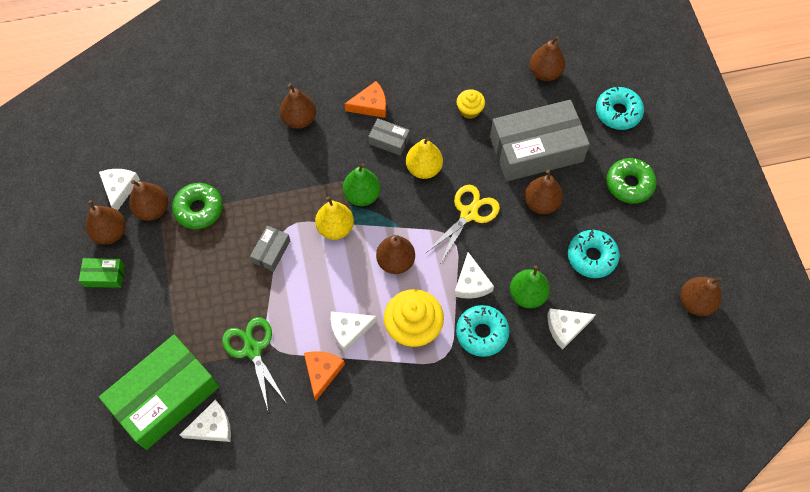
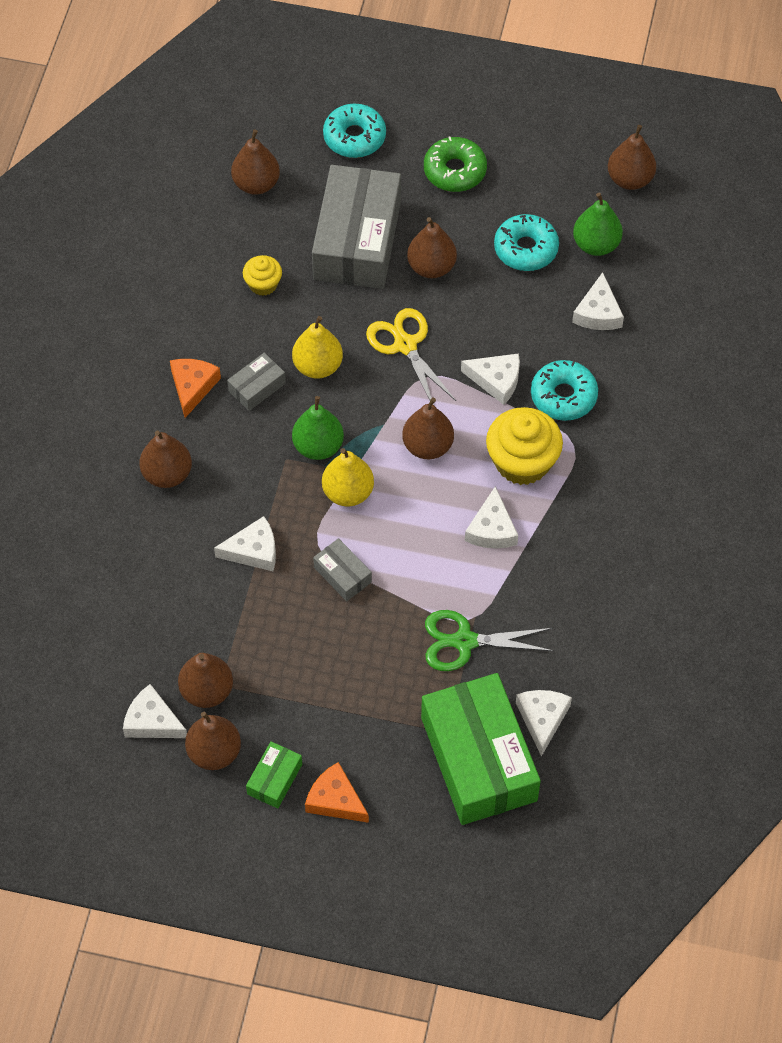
camera: 65 degrees left, 5 degrees down
green donut [172,183,223,229] -> none
orange cheese [304,351,345,401] -> orange cheese moved to [305,762,369,823]
green pear [510,265,550,308] -> green pear moved to [573,193,623,256]
none -> white cheese [214,516,276,571]

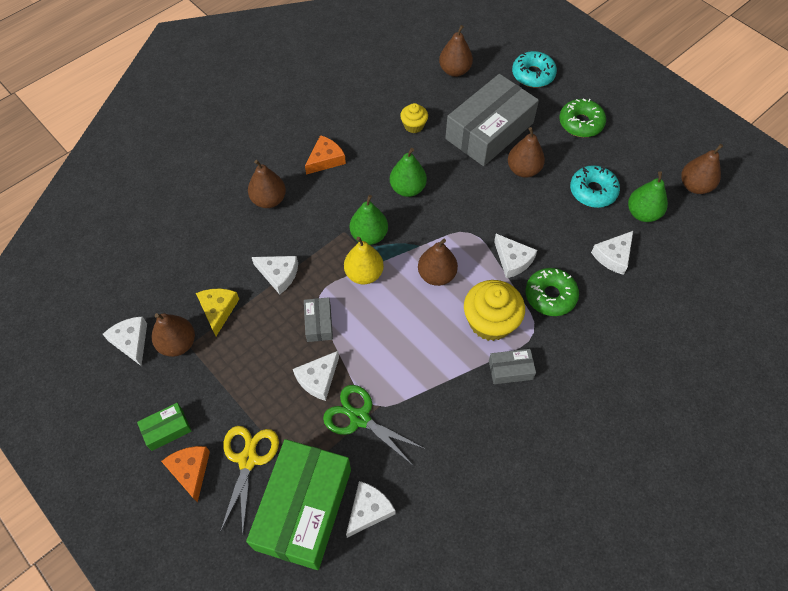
camera: 35 degrees right, 0 degrees up
brown pear [185,712,241,770] -> none
grey box [227,353,286,411] -> grey box moved to [489,349,536,384]
yellow pear [292,316,343,379] -> green pear [390,148,427,197]
yellow scissors [366,308,456,405] -> yellow scissors moved to [220,426,279,534]
white cheese [465,486,518,549] -> white cheese moved to [293,351,339,401]
turquoise donut [531,360,598,421] -> green donut [526,268,579,316]
none -> yellow cheese [196,289,239,336]

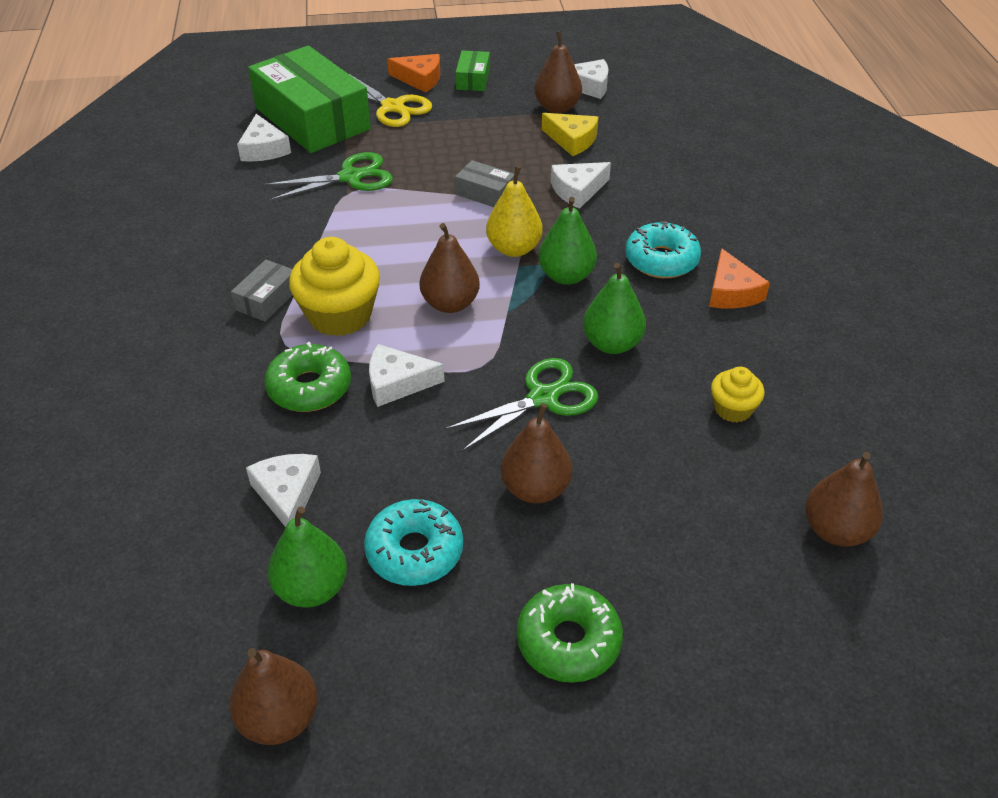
camera: 125 degrees right, 15 degrees down
brown pear [248,160,286,208] -> none
white cheese [293,351,339,401] -> none
grey box [445,74,539,166] -> none
turquoise donut [512,51,557,87] -> turquoise donut moved to [625,221,701,278]
none -> green scissors [445,358,599,451]

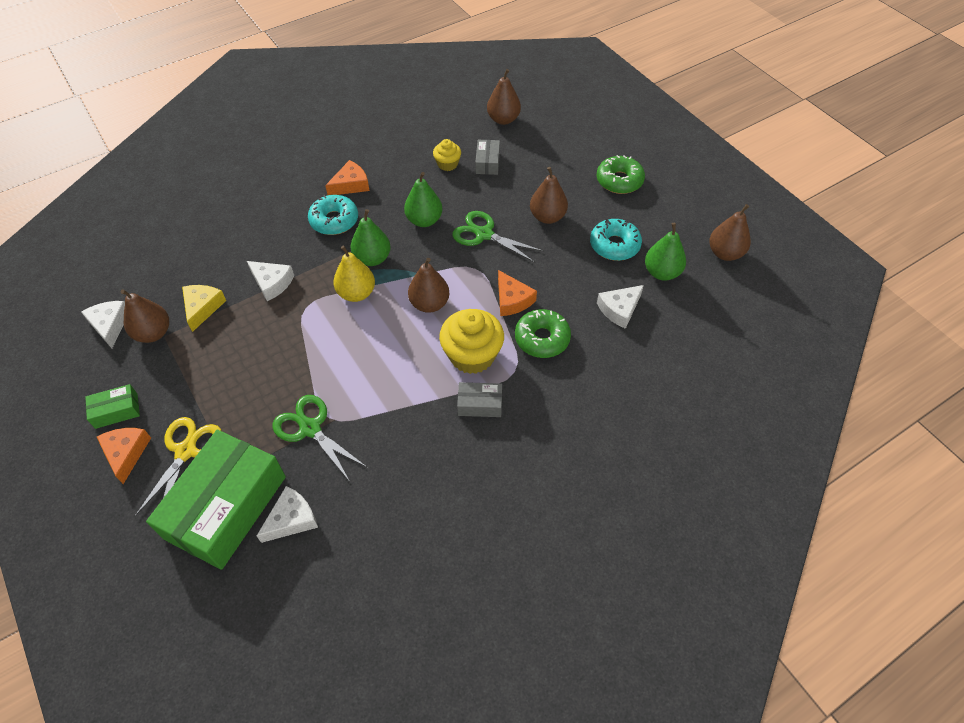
camera: 115 degrees left, 10 degrees up
white cheese [369,344,445,407] -> orange cheese [498,270,537,316]
grey box [455,160,514,207] -> grey box moved to [475,140,500,175]

